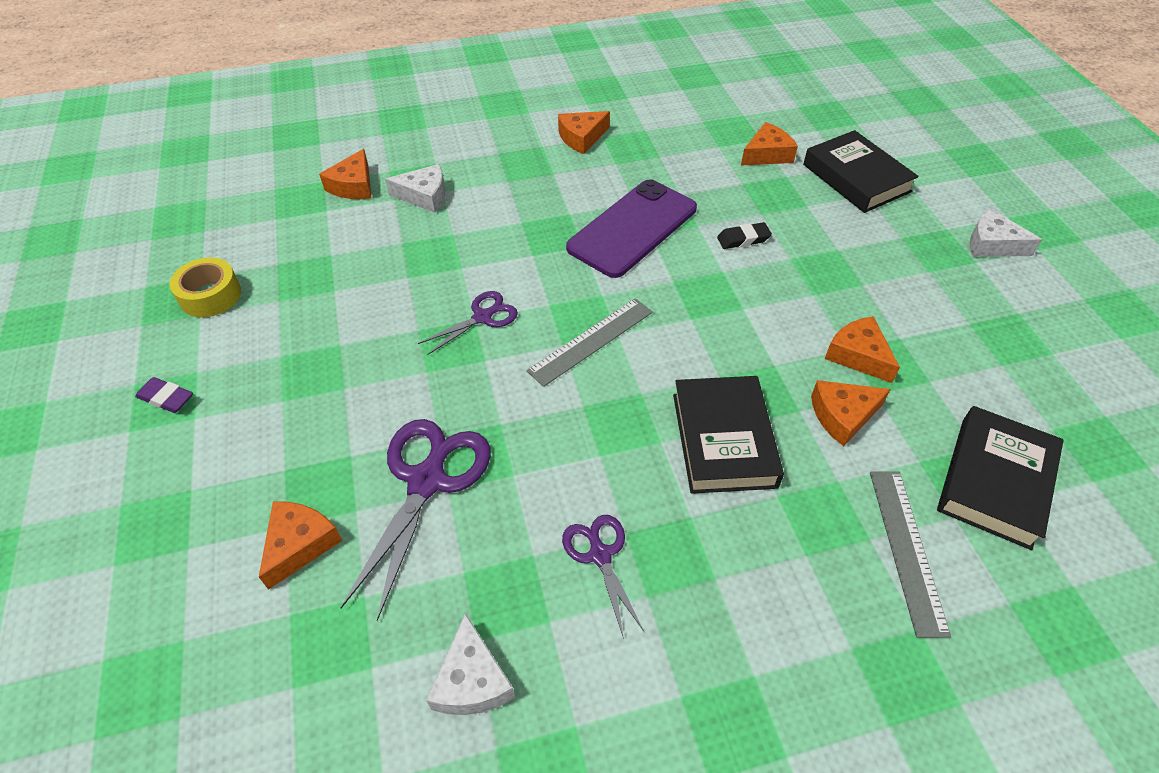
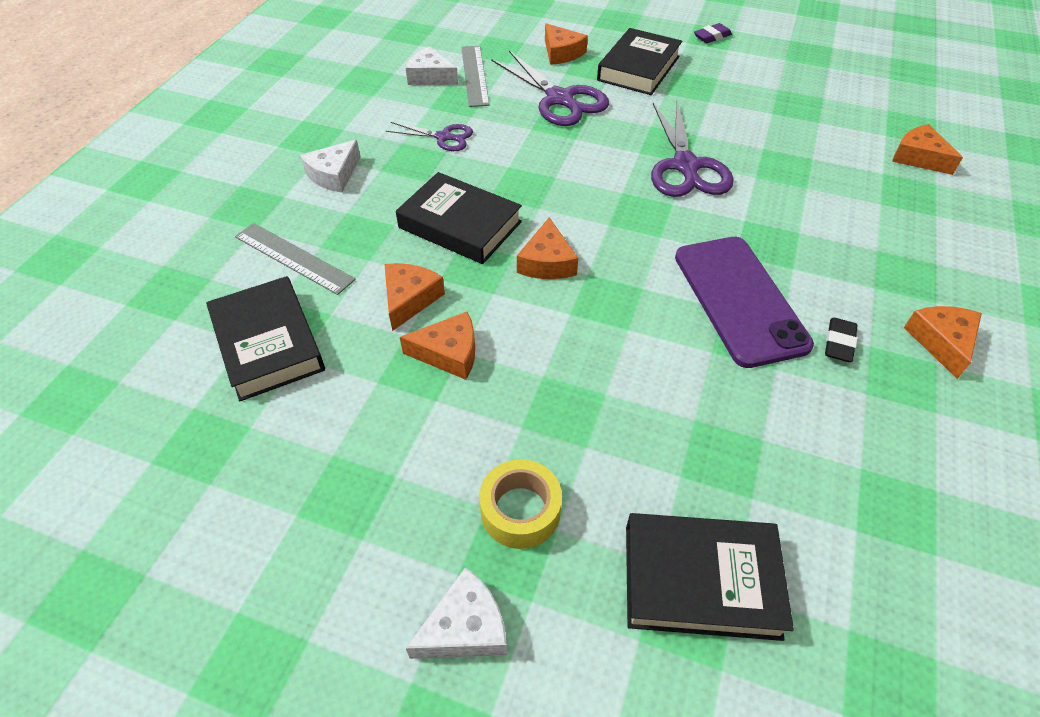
camera: 125 degrees right, 0 degrees up
yellow tape [170,257,241,317] -> yellow tape moved to [479,459,562,549]
white cheese [385,164,445,213] -> white cheese moved to [300,140,360,193]
purple scissors [418,291,518,355] -> purple scissors [651,101,734,197], size x1.77
grey ruler [527,298,653,387] -> grey ruler moved to [461,46,490,107]
black eraser [717,222,772,249] -> black eraser moved to [825,318,858,362]
orange cheese [741,122,798,166] -> orange cheese moved to [517,217,578,279]
none -> black book [597,28,682,95]

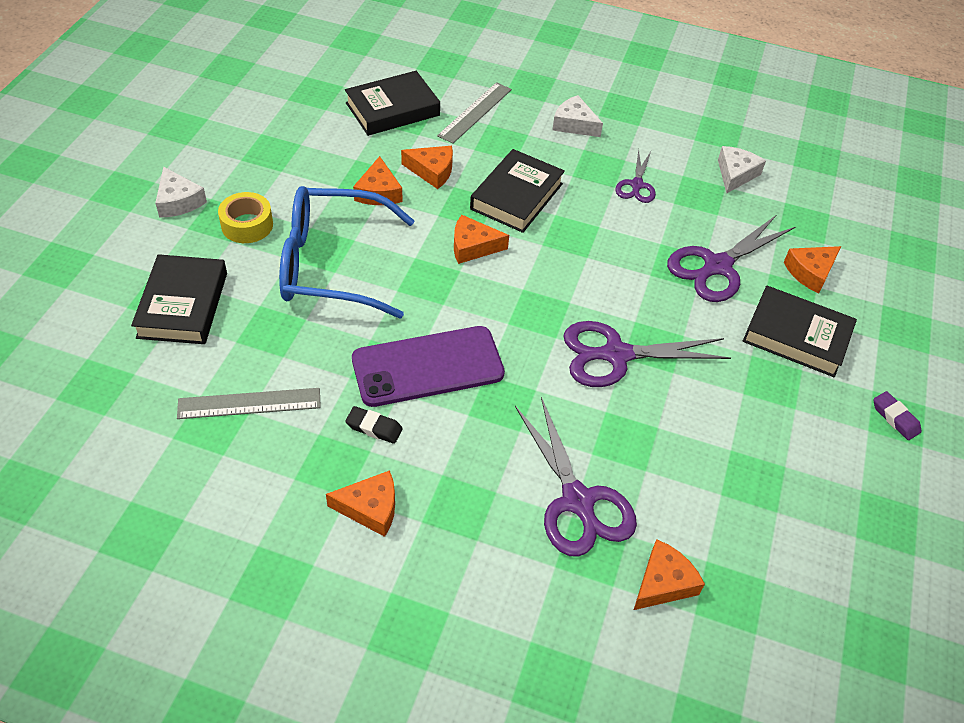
camera: 85 degrees right, 0 degrees up
grey ruler [461,46,490,107] -> grey ruler moved to [177,388,321,419]
none -> blue glasses [279,186,414,318]
none -> purple scissors [515,397,637,557]

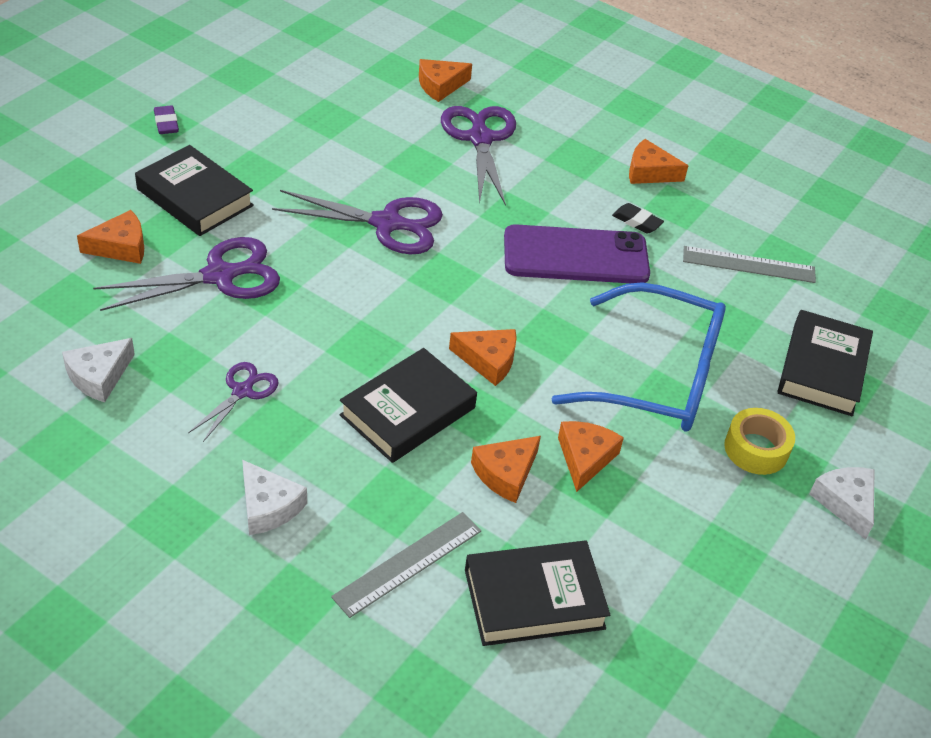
camera: 165 degrees left, 5 degrees down
orange cheese [401,146,453,189] -> orange cheese turned 75 degrees counterclockwise [471,436,541,503]

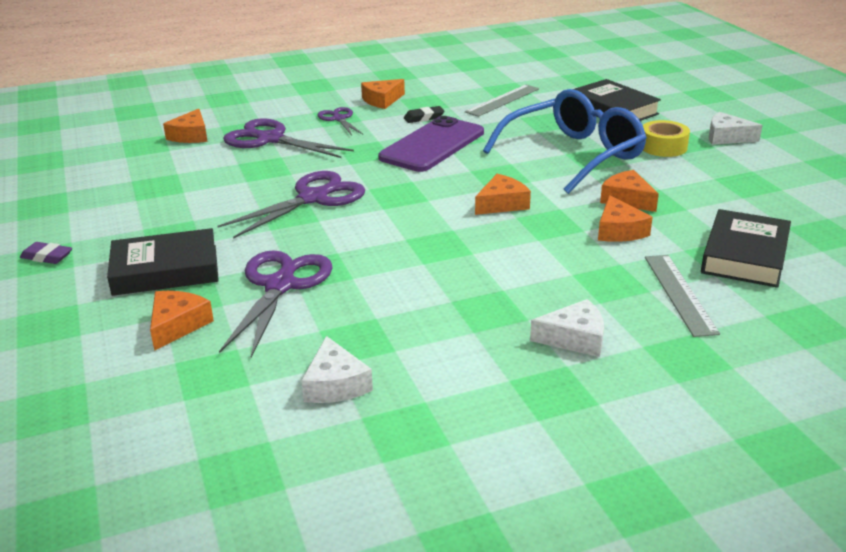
camera: 50 degrees left, 15 degrees down
purple scissors [188,362,279,442] -> purple scissors moved to [317,107,363,136]
black book [340,348,477,463] -> none

